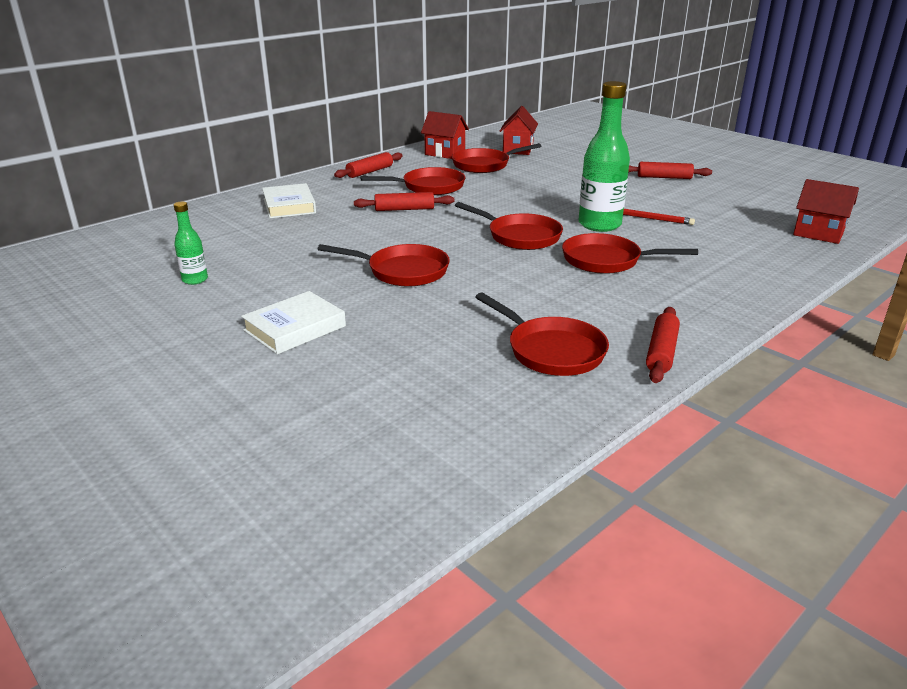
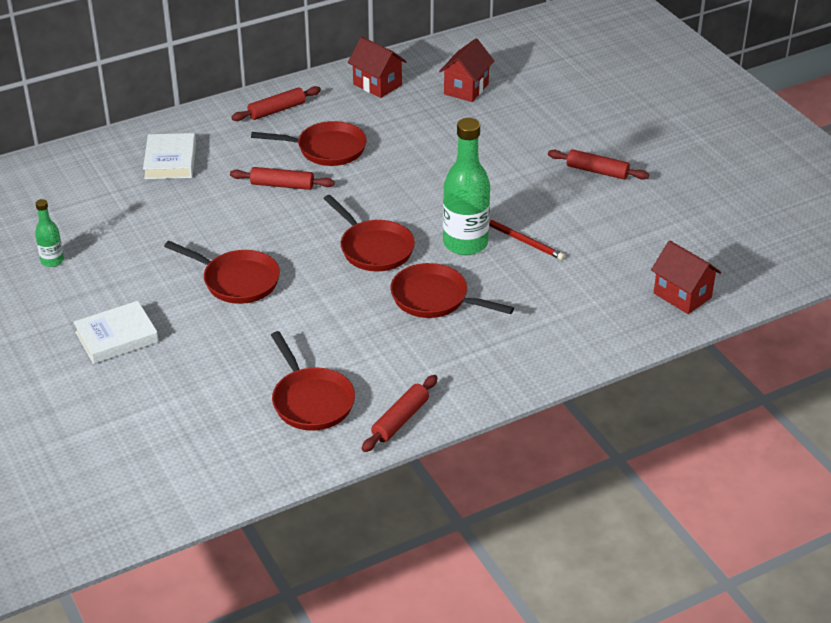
camera: 15 degrees right, 10 degrees up
red pan [452,143,541,173] -> none

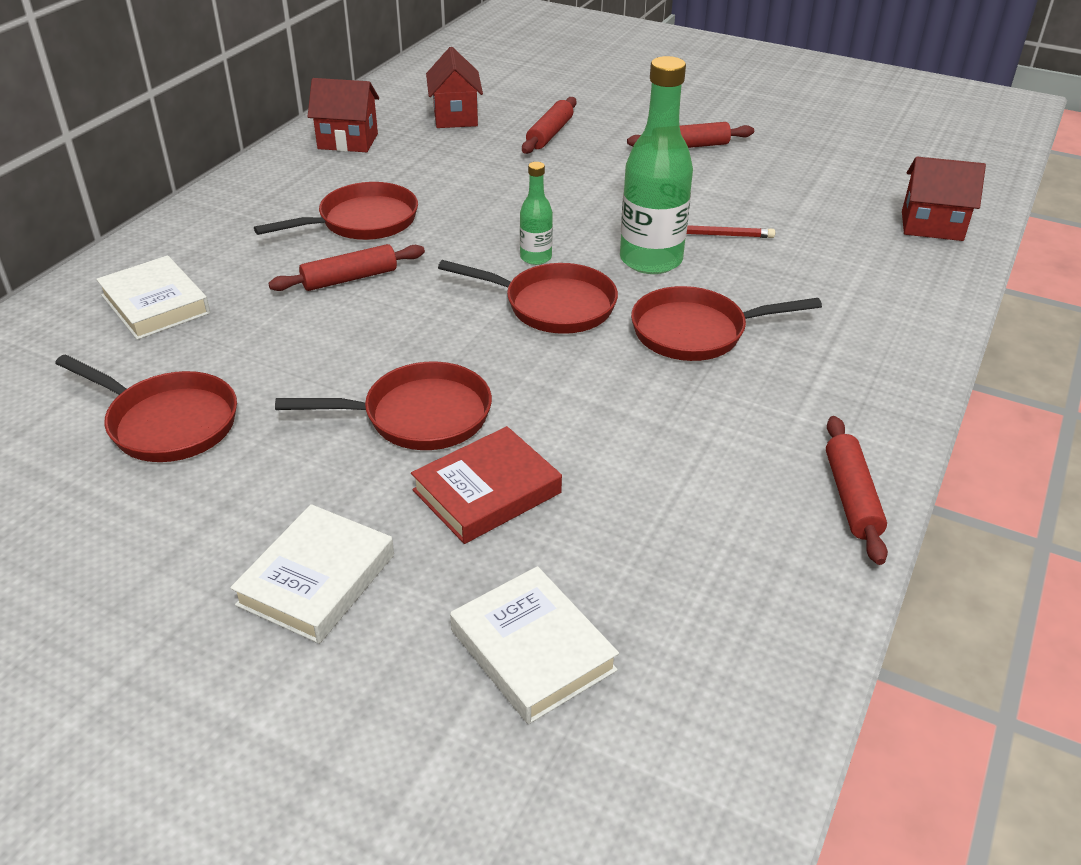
camera: 35 degrees left, 0 degrees up
green bottle [35,199,64,267] -> green bottle moved to [520,162,553,265]
red rolling pin [231,86,321,121] -> red rolling pin moved to [522,97,577,154]
red pan [271,331,355,431] -> red pan moved to [55,354,237,462]
none -> red book [411,426,562,544]
none -> white book [450,566,619,724]

